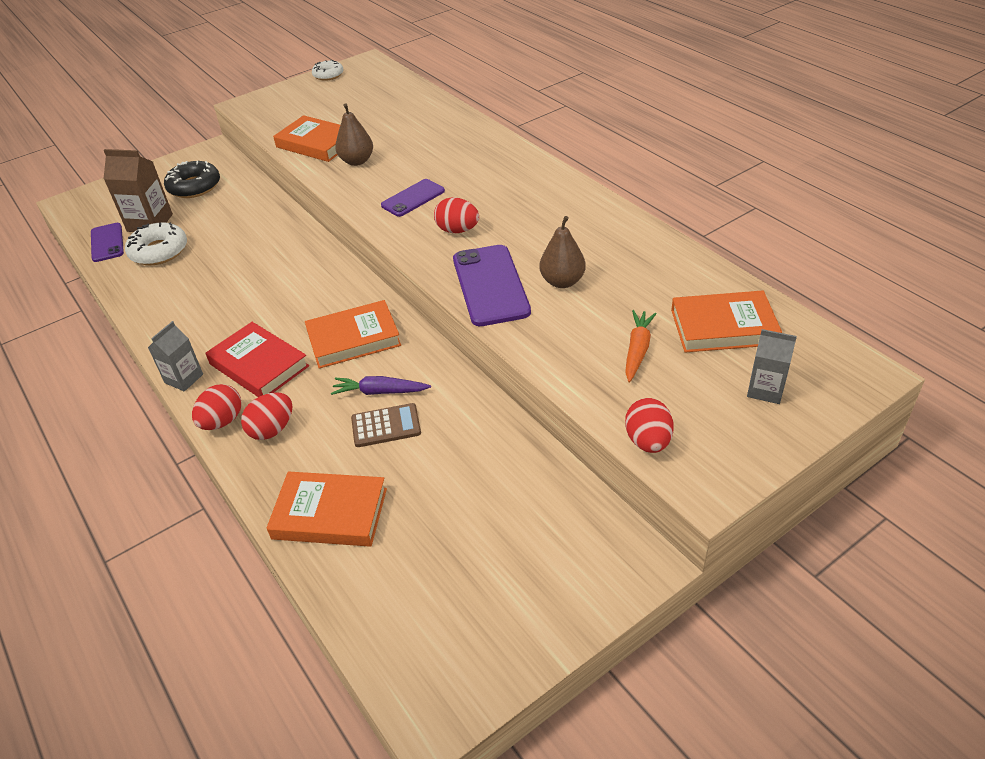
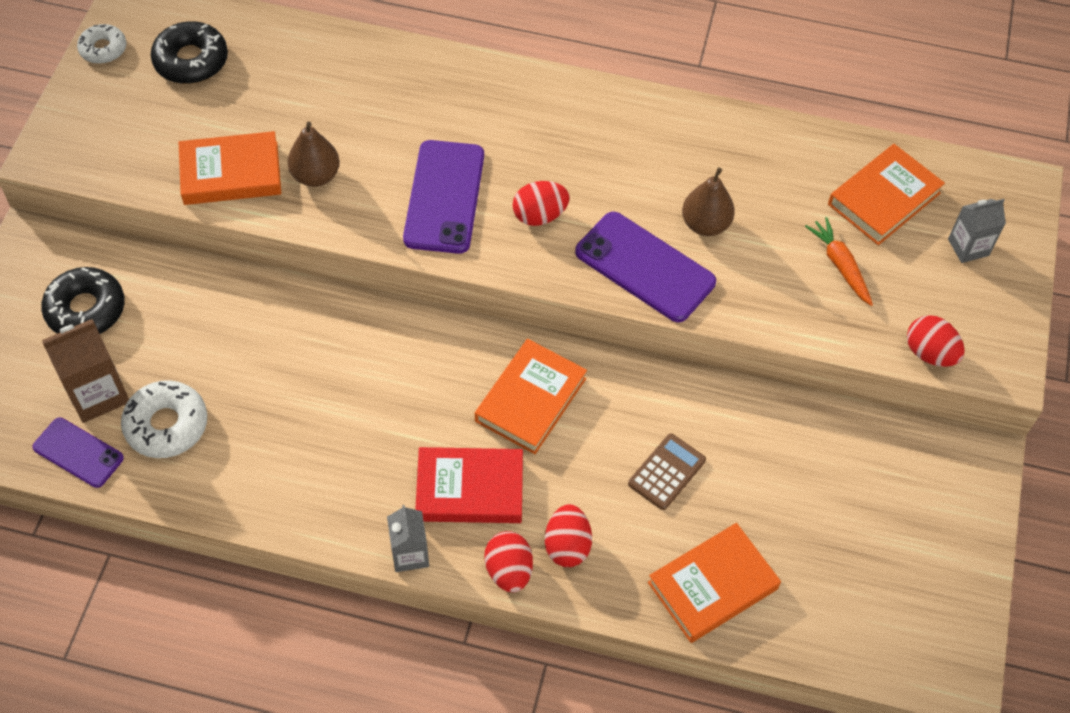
camera: 45 degrees left, 15 degrees up
purple carrot [331,376,431,395] -> none
purple phone [381,179,445,217] -> purple phone [403,140,484,254], size x1.63
none -> black donut [151,21,228,84]

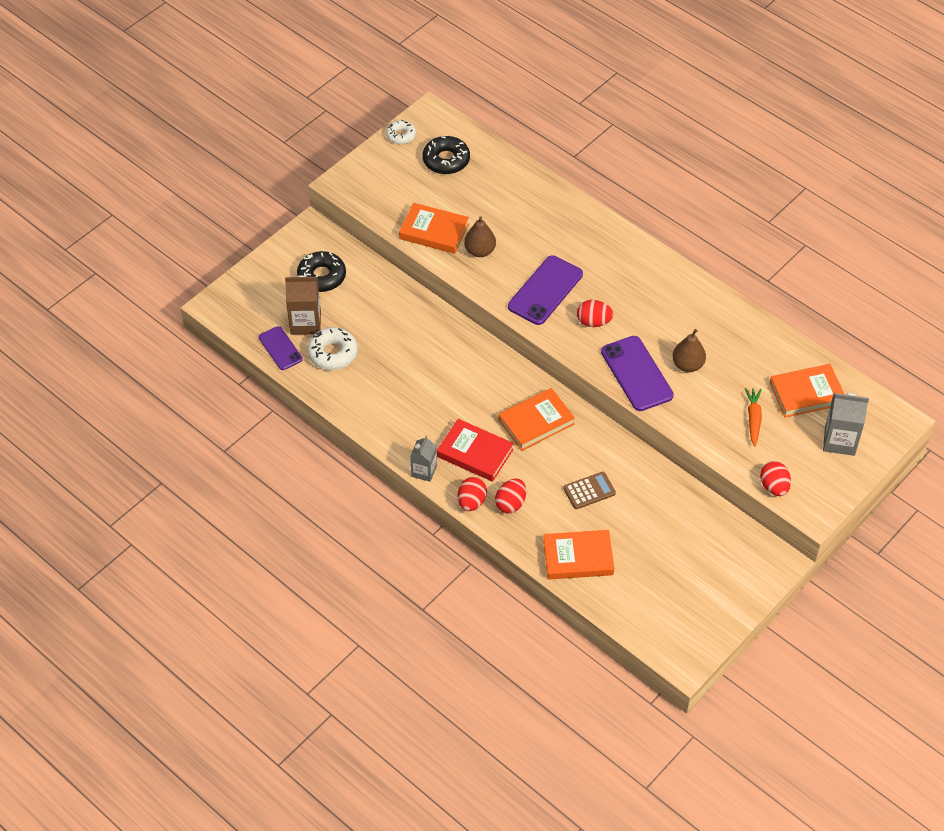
camera: 30 degrees right, 5 degrees down
grey carton [948,199,1006,263] -> grey carton [823,393,869,456], size x1.54

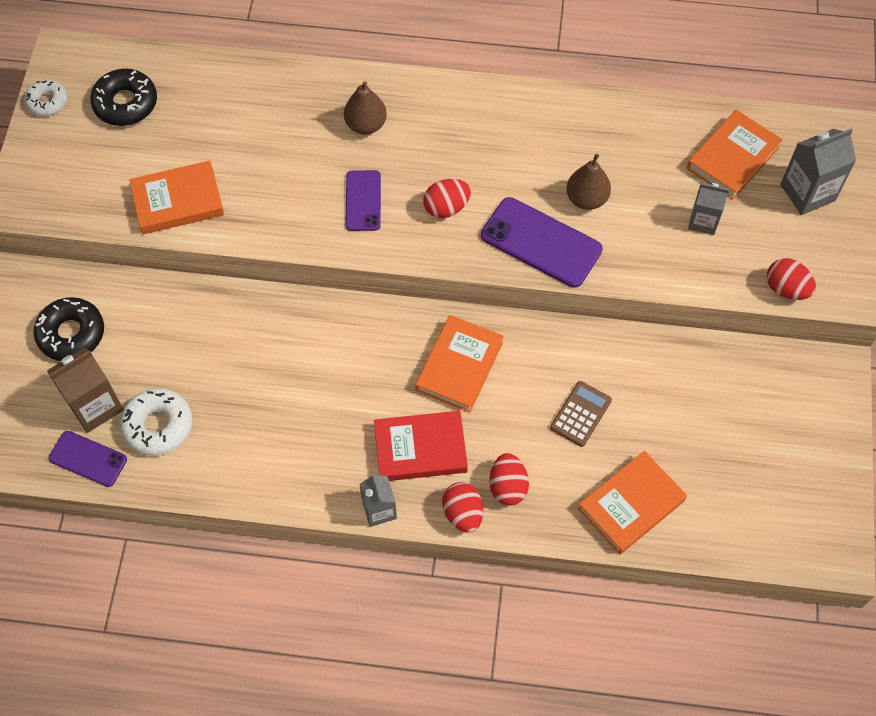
camera: 35 degrees left, 10 degrees up
brown pear [464,216,496,257] -> brown pear moved to [344,81,387,135]
purple phone [508,255,583,325] -> purple phone [345,170,381,231], size x0.61
orange carrot [745,388,762,447] -> grey carton [688,182,729,235]

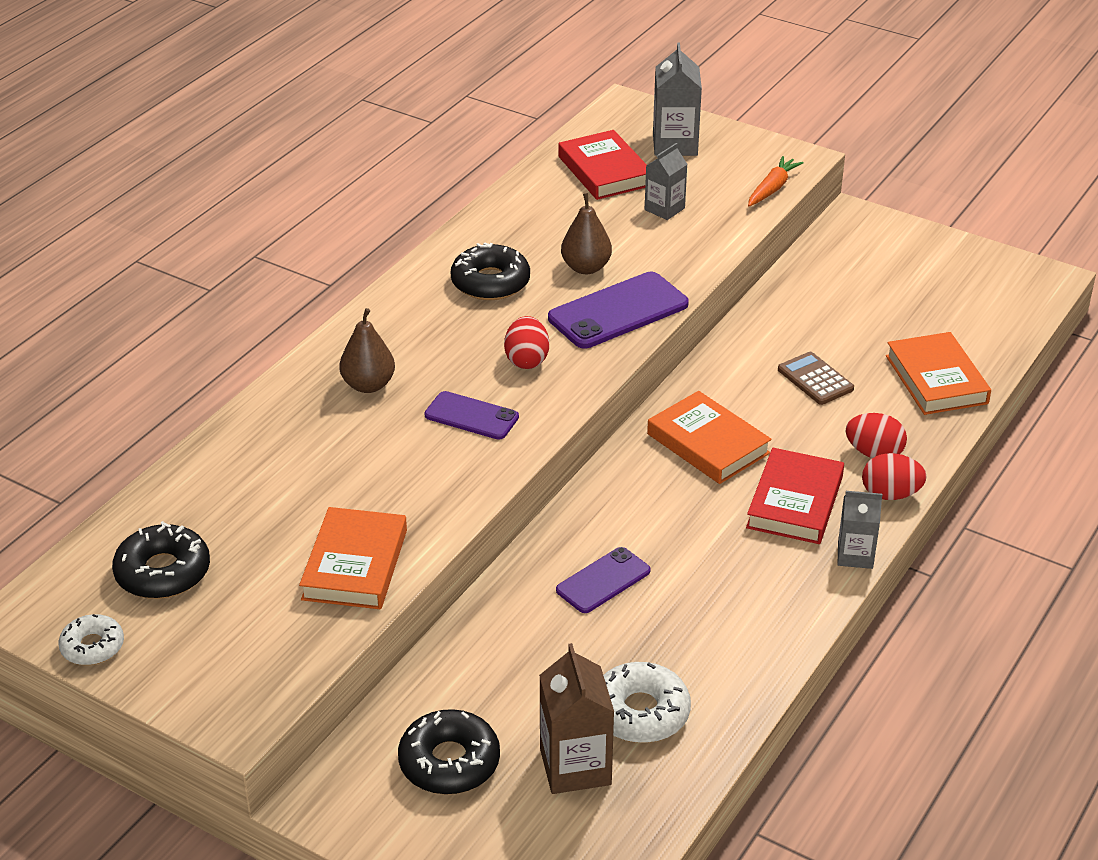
camera: 65 degrees left, 25 degrees down
purple phone [49,431,127,487] -> purple phone moved to [556,547,651,613]
orange book [687,110,783,200] -> red book [558,130,647,200]
red egg [767,258,816,300] -> orange carrot [748,156,804,206]
none -> black donut [451,243,530,300]

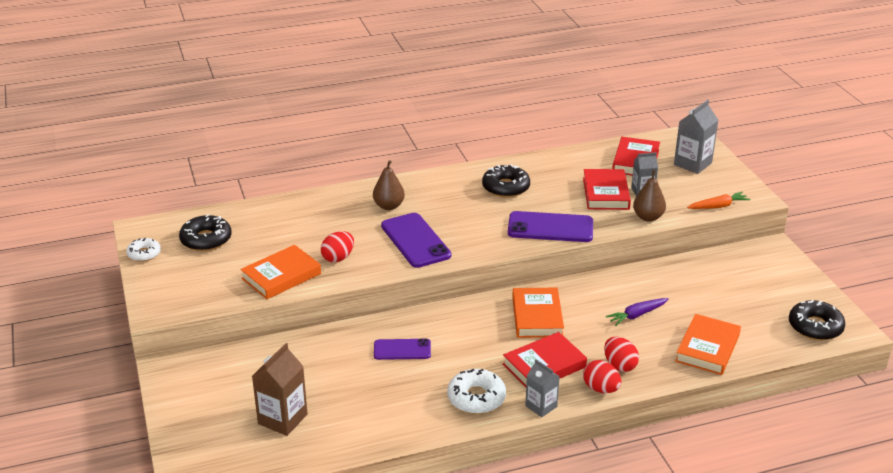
camera: 40 degrees right, 5 degrees down
black donut [398,709,500,795] -> black donut moved to [789,300,845,340]
purple phone [424,391,519,440] -> purple phone [381,213,451,268], size x1.63
red egg [504,316,549,369] -> red egg moved to [321,231,354,262]
brown pear [561,193,612,274] -> brown pear moved to [633,170,666,222]
white donut [603,662,691,743] -> white donut moved to [447,369,506,414]
brown calculator [778,352,854,405] -> purple carrot [606,298,669,326]
none -> red book [583,169,631,210]

